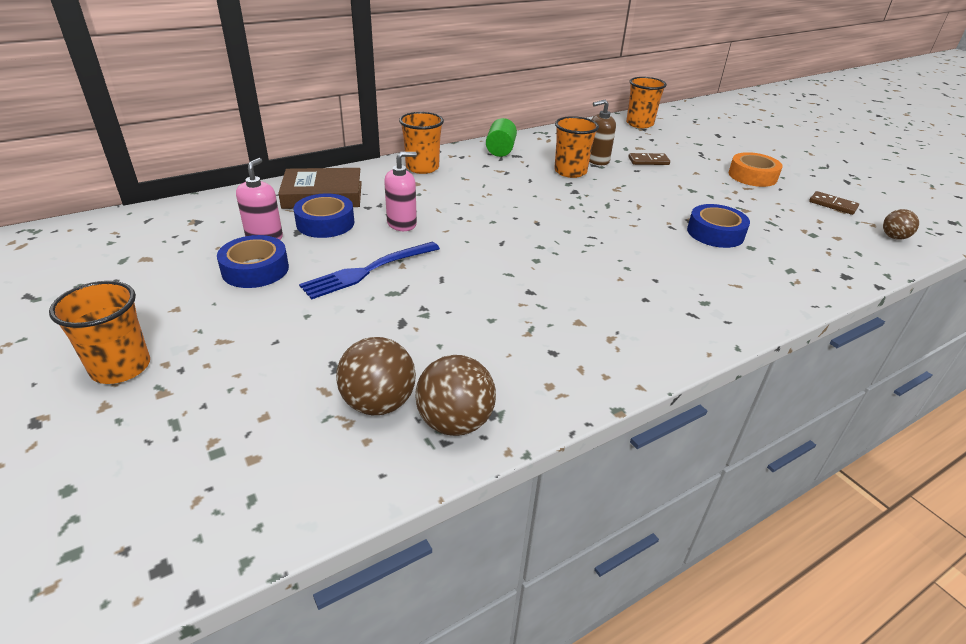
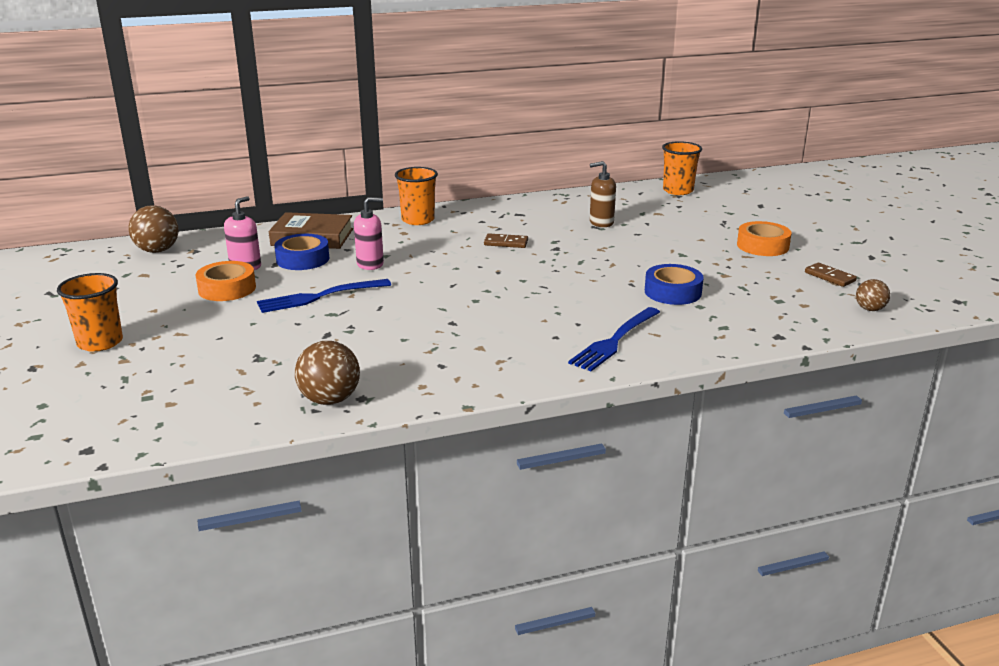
camera: 15 degrees right, 10 degrees down
blue tape [217,235,289,288] -> orange tape [196,261,256,301]
brown ball [336,337,416,415] -> brown ball moved to [128,205,179,253]
green cylinder [486,118,517,157] -> none
orange cup [554,116,599,178] -> none
brown domino [628,153,670,165] -> brown domino moved to [484,233,528,248]
none -> blue fork [568,307,660,371]

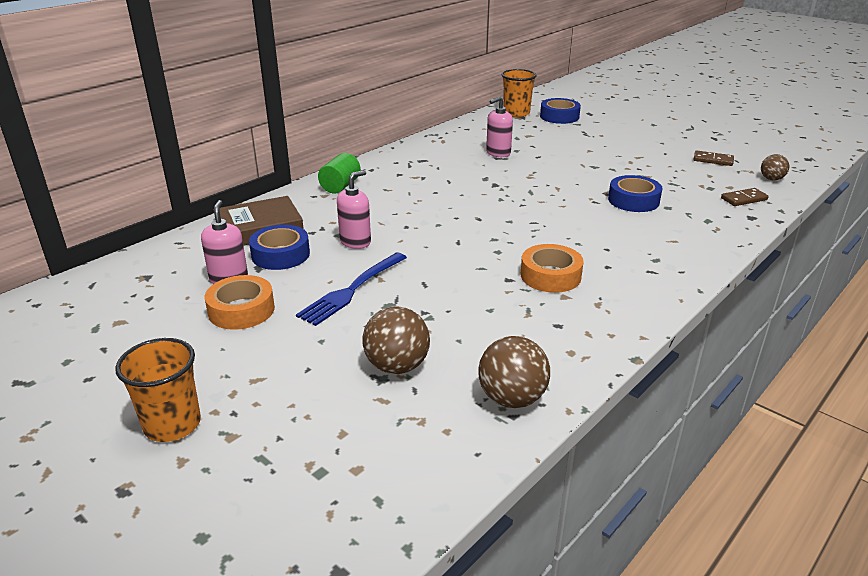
camera: 30 degrees left, 5 degrees up
brown ball [128,205,179,253] -> brown ball moved to [362,306,430,374]
orange cup [395,167,438,225] -> green cylinder [318,153,361,194]
brown domino [484,233,528,248] -> brown domino moved to [721,188,769,206]
blue fork [568,307,660,371] -> none
brown soap dispenser [590,161,616,227] -> pink soap dispenser [486,96,513,157]
orange tape [737,221,792,256] -> orange tape moved to [521,244,584,293]
none -> blue tape [540,98,581,124]

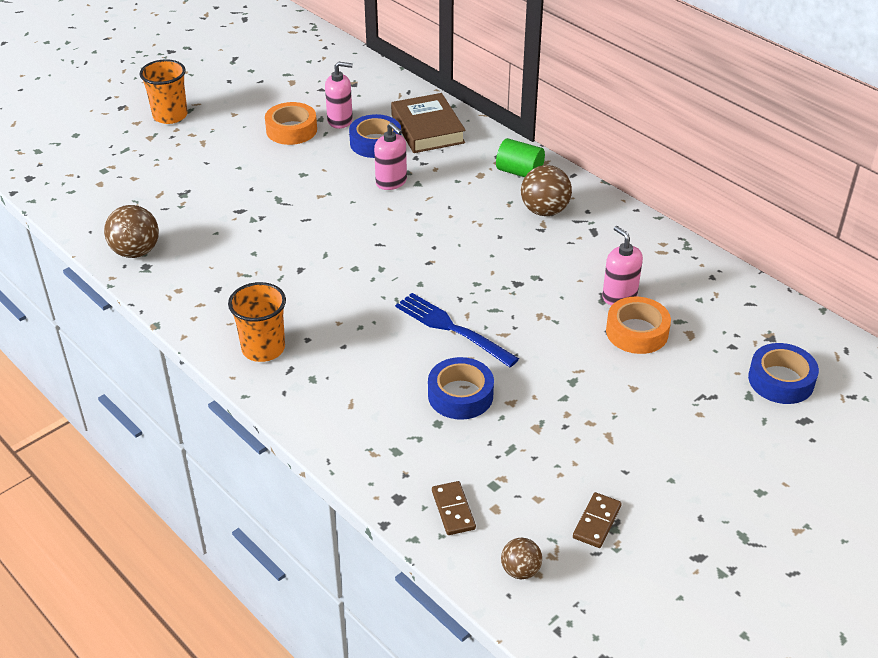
camera: 95 degrees right, 10 degrees up
blue fork [296,252,407,326] -> blue fork moved to [395,293,519,367]
brown ball [362,306,430,374] -> brown ball moved to [521,165,572,216]
orange cup [502,69,537,117] -> orange cup moved to [228,282,286,362]
orange tape [521,244,584,293] -> orange tape moved to [606,297,671,354]

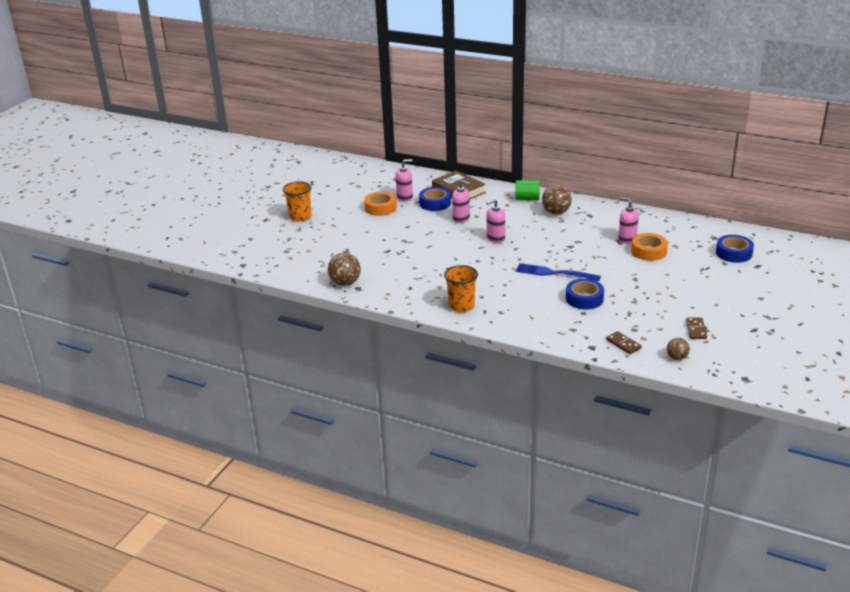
camera: 20 degrees left, 10 degrees down
none -> pink soap dispenser [486,199,505,243]

